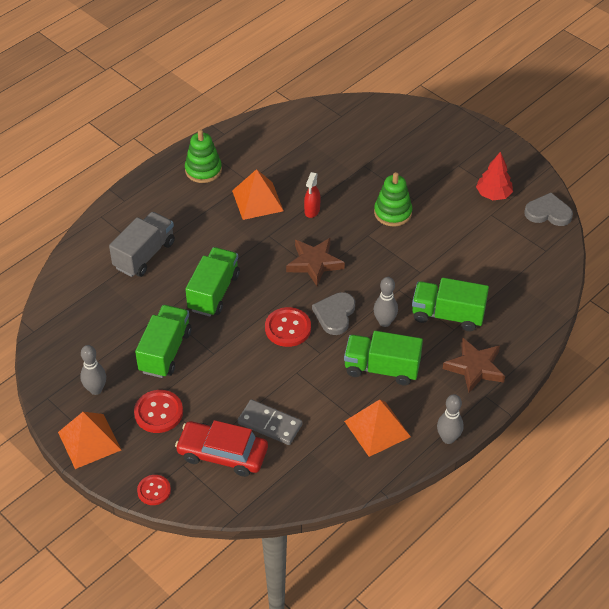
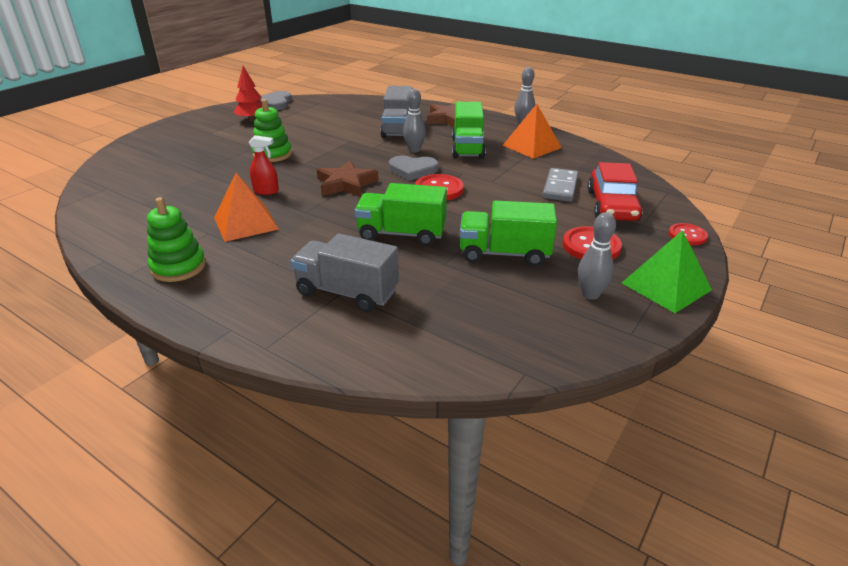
camera: 100 degrees left, 15 degrees down
orange pyramid [58,412,121,469] -> green pyramid [622,230,712,313]
green truck [412,278,489,331] -> grey truck [380,86,413,138]

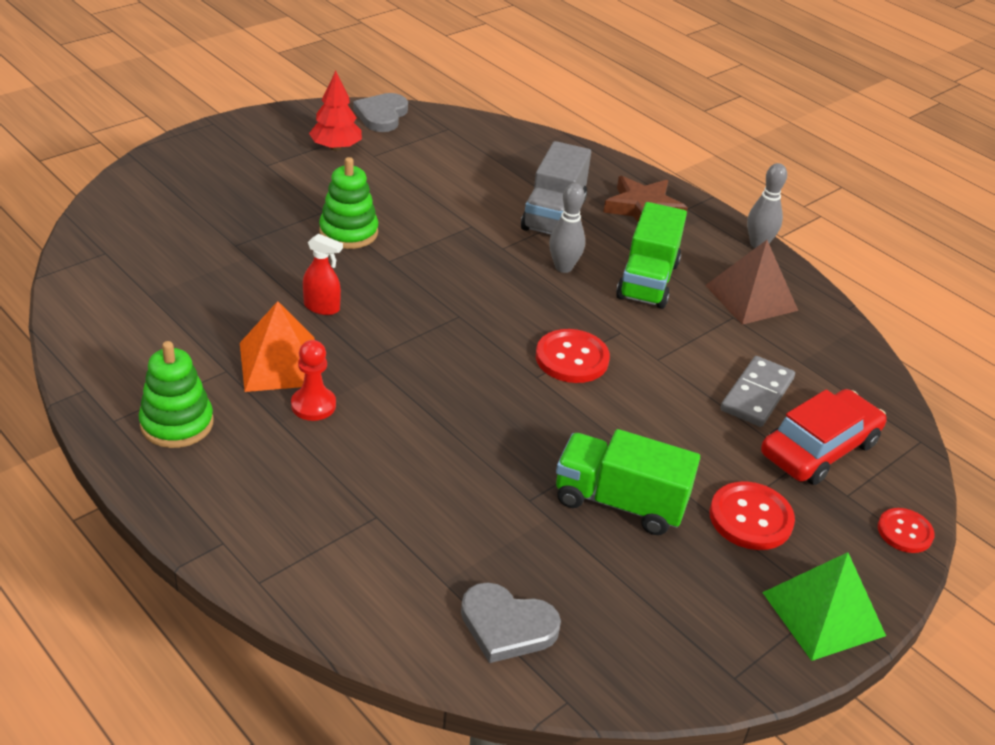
camera: 10 degrees right, 5 degrees up
grey truck [291,233,399,312] -> none
brown star [316,160,379,197] -> none
green truck [355,183,447,246] -> none
grey heart [389,156,439,181] -> grey heart moved to [461,582,561,663]
orange pyramid [503,104,562,159] -> brown pyramid [705,240,798,325]
grey bowling pin [578,212,616,300] -> none
red car [588,162,643,221] -> red car turned 150 degrees counterclockwise [761,389,887,485]
none -> red pawn [291,340,336,421]

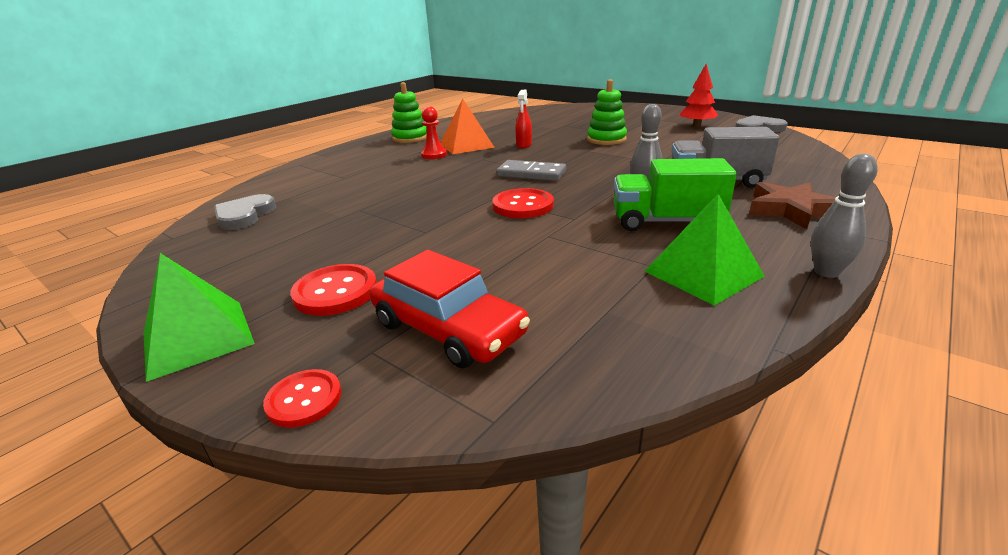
camera: 85 degrees right, 10 degrees down
green truck [556,429,700,535] -> none
brown pyramid [705,240,798,325] -> green pyramid [645,194,765,306]
grey domino [721,356,795,427] -> grey domino moved to [497,160,566,181]

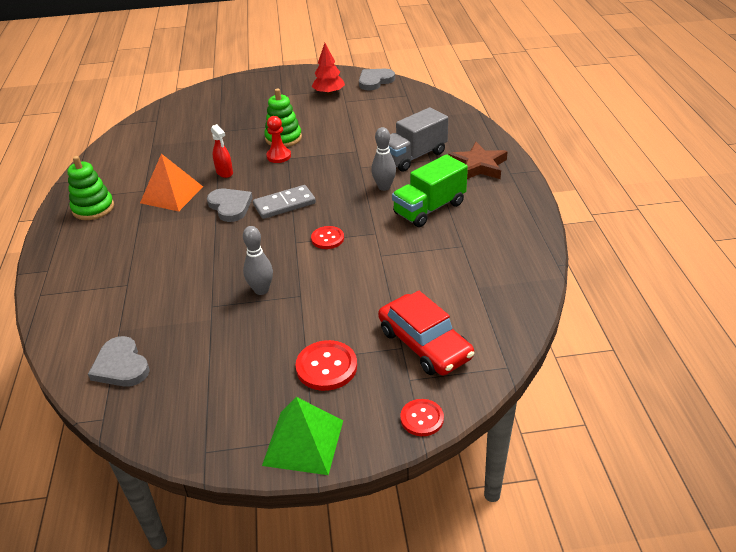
camera: 45 degrees left, 10 degrees up
red car [370,250,530,368] -> red car turned 60 degrees clockwise [378,291,474,375]
red pawn [421,106,447,159] -> red pawn moved to [266,116,291,163]
red button [492,188,554,218] -> red button [311,226,344,249], size x0.65
green pyramid [645,194,765,306] -> none
grey bowling pin [811,154,878,278] -> grey bowling pin moved to [243,226,273,295]
none -> grey heart [207,189,253,222]

